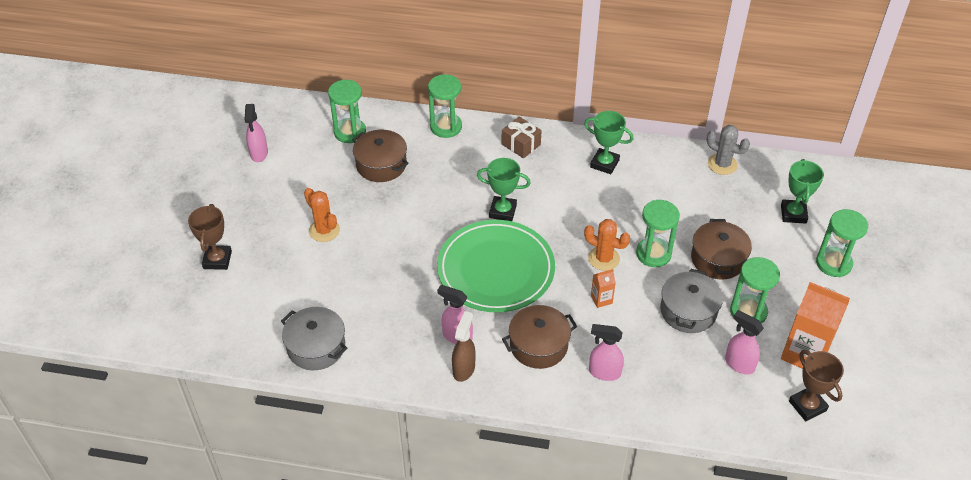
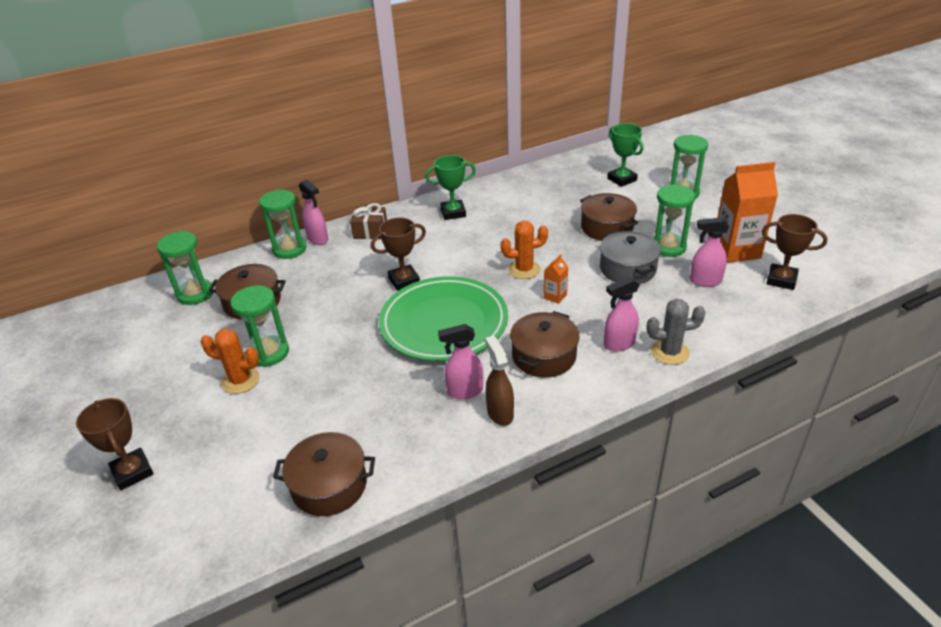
camera: 35 degrees left, 10 degrees down
pink spray bottle [245,104,268,162] -> pink spray bottle moved to [299,179,328,245]
grey pot [281,307,348,370] -> brown pot [273,432,375,516]
green trophy [477,158,531,221] -> brown trophy [371,218,426,291]
green hourglass [636,200,680,267] -> green hourglass moved to [230,285,289,367]
grey cactus [707,125,750,175] -> grey cactus moved to [647,299,706,365]

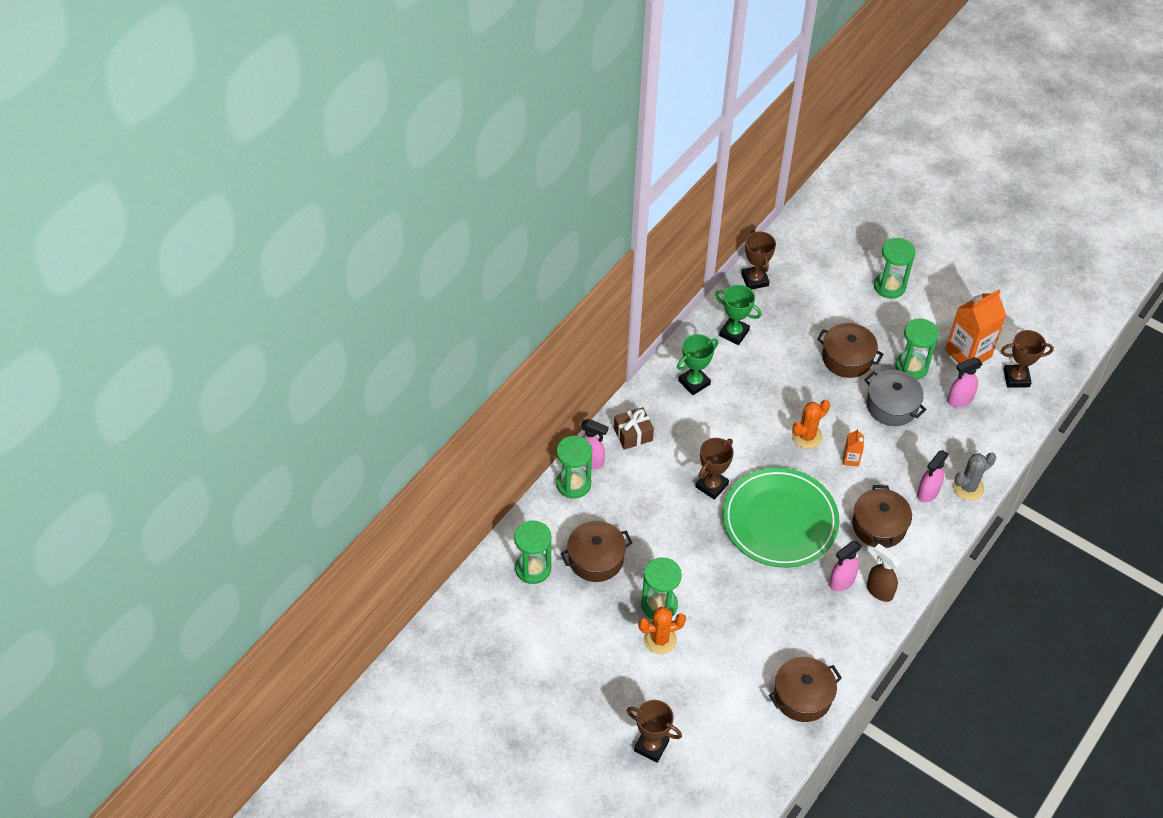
camera: 30 degrees left, 15 degrees up
green trophy [607,123,643,187] -> green trophy moved to [715,285,761,345]
none -> brown trophy [741,230,776,290]

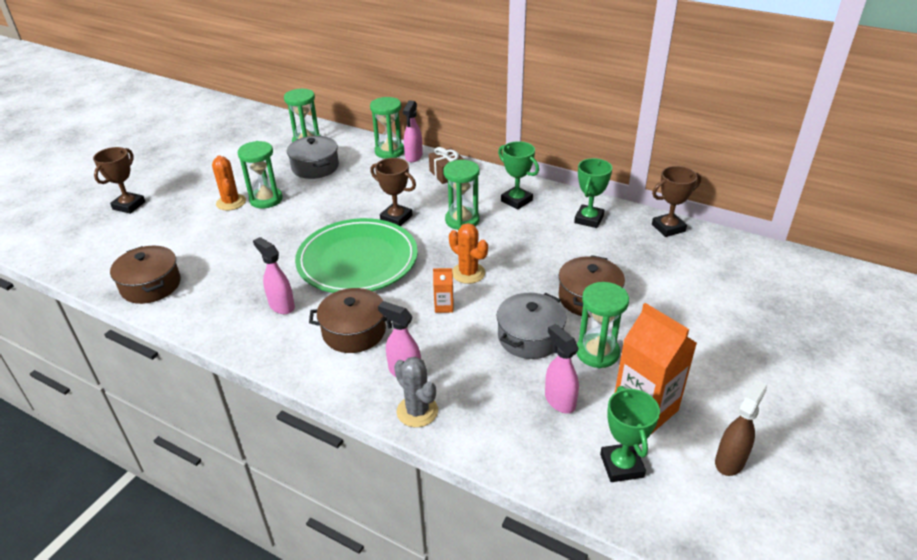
camera: 85 degrees right, 15 degrees down
brown pot [560,521,632,582] -> grey pot [287,136,339,179]
brown spray bottle [867,544,900,602] -> brown spray bottle moved to [715,380,767,476]
green hourglass [874,238,915,299] -> green hourglass moved to [443,160,480,230]
brown trophy [1001,330,1054,388] -> green trophy [600,386,660,482]

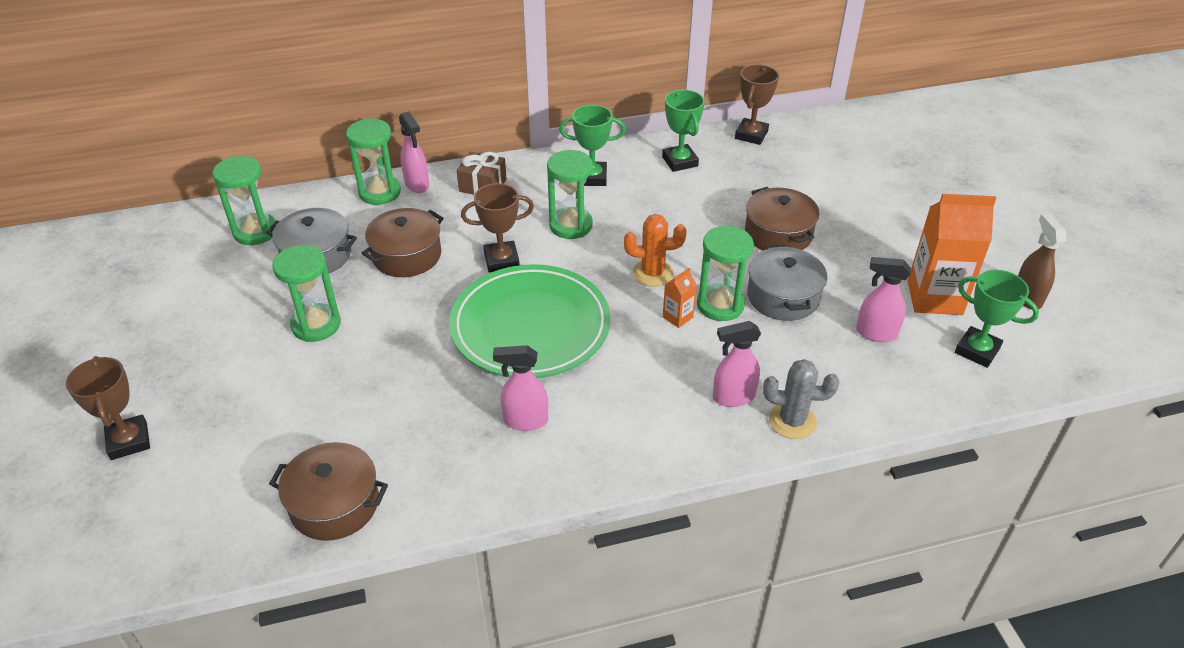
camera: 45 degrees left, 5 degrees up
orange cactus [212,155,246,210] -> none
brown pot [309,288,387,353] -> brown pot moved to [362,208,444,277]
green hourglass [577,282,629,368] -> green hourglass moved to [697,226,754,321]

